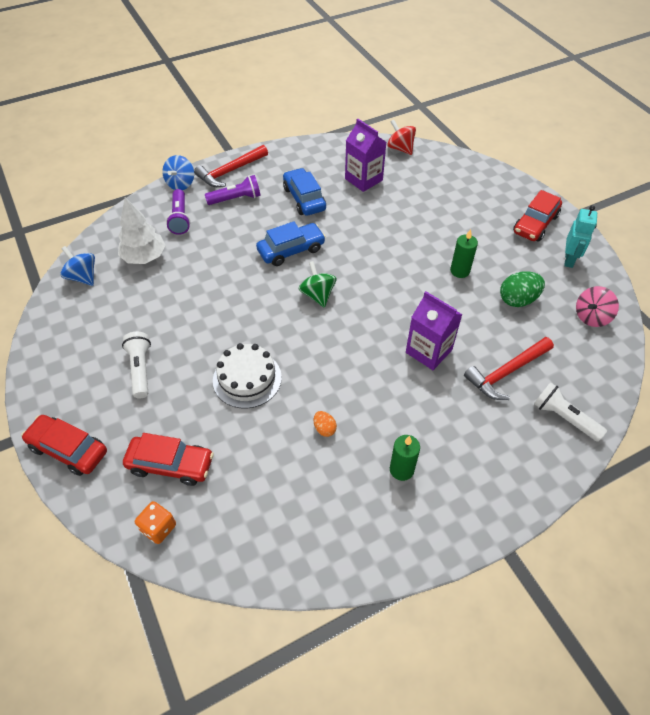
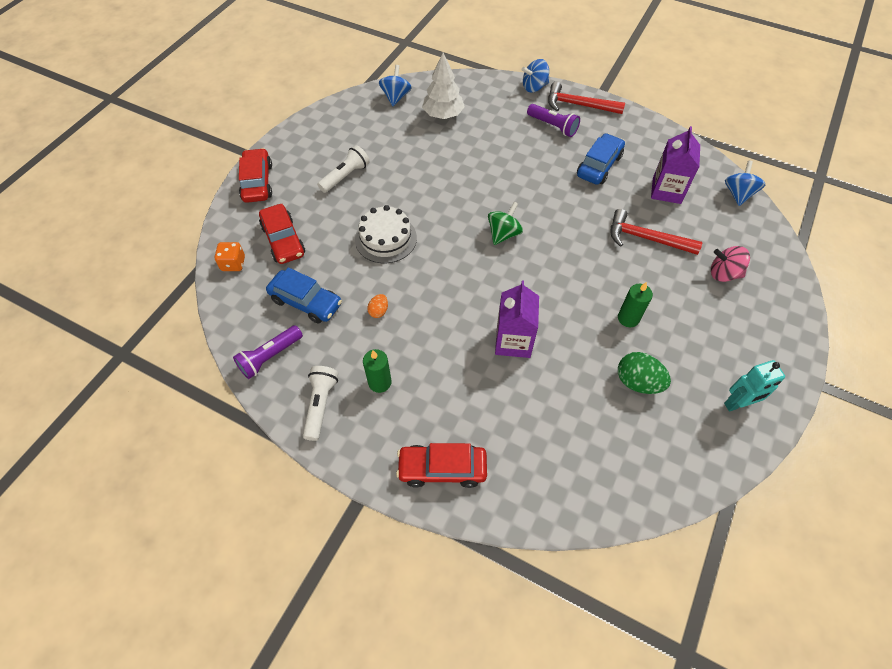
camera: 55 degrees right, 5 degrees up
purple flashlight [166,189,190,235] -> purple flashlight moved to [233,325,303,379]
blue car [256,221,326,266] -> blue car moved to [266,267,342,324]
red spinning top [387,119,416,155] -> blue spinning top [725,161,765,206]
red hammer [464,337,554,400] -> red hammer moved to [611,209,702,255]
red car [513,190,562,242] -> red car moved to [396,443,487,488]
white flashlight [534,382,607,442] -> white flashlight moved to [303,366,338,441]
pink spinning top [576,286,619,327] -> pink spinning top moved to [711,246,750,282]

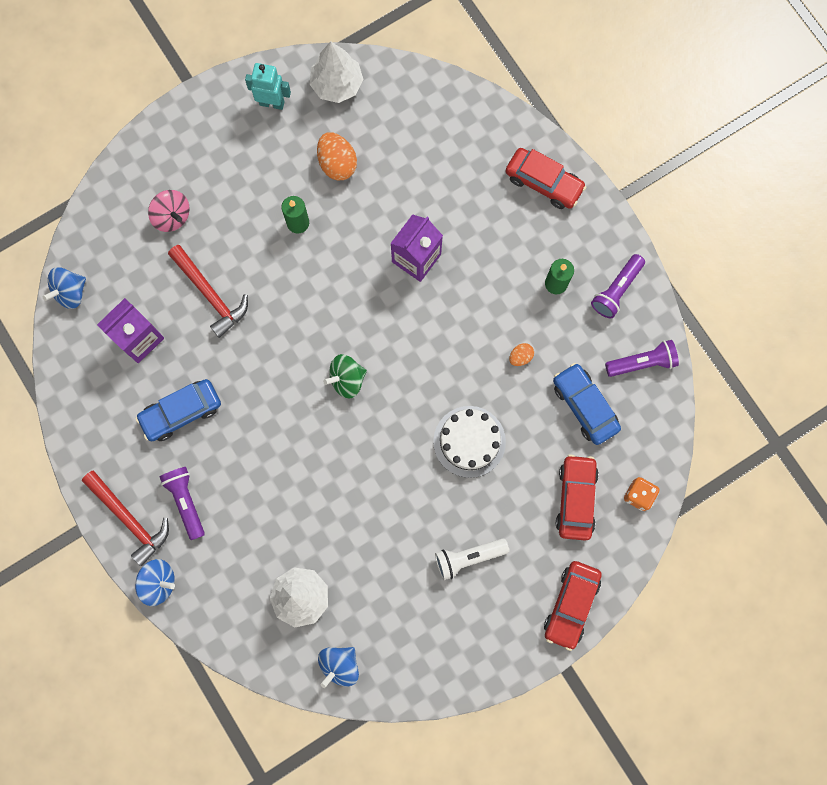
camera: 150 degrees left, 20 degrees up
white flashlight [303,366,338,441] -> purple flashlight [591,254,645,318]
green egg [618,352,671,394] -> orange egg [317,132,357,180]
none -> white tree [310,41,363,103]

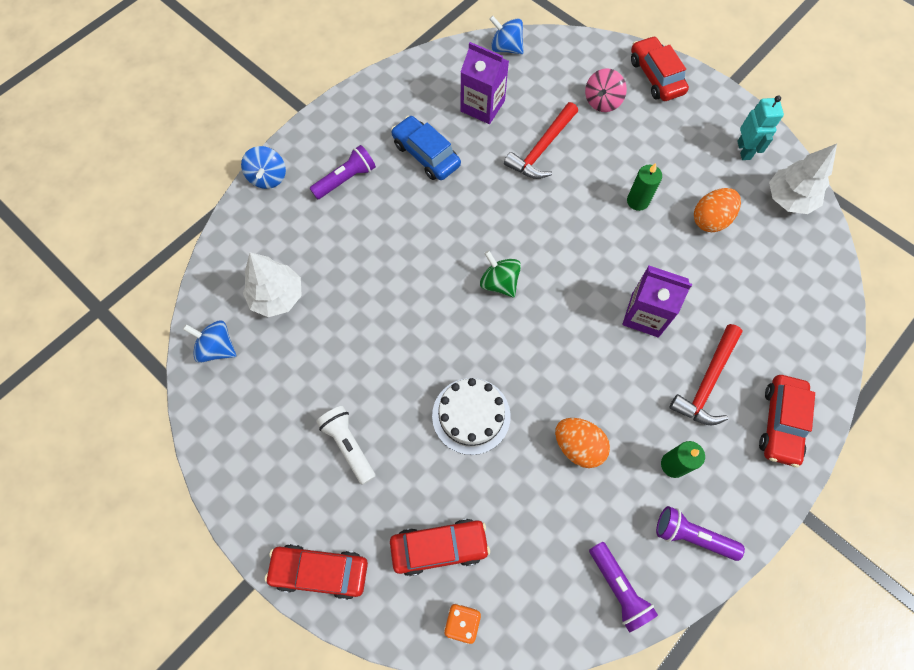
camera: 75 degrees right, 10 degrees down
red hammer [82,470,169,566] -> red hammer moved to [669,324,743,426]
orange egg [509,343,534,366] -> orange egg [555,418,610,468], size x1.87
blue car [553,363,621,445] -> none
none -> red car [631,36,689,101]

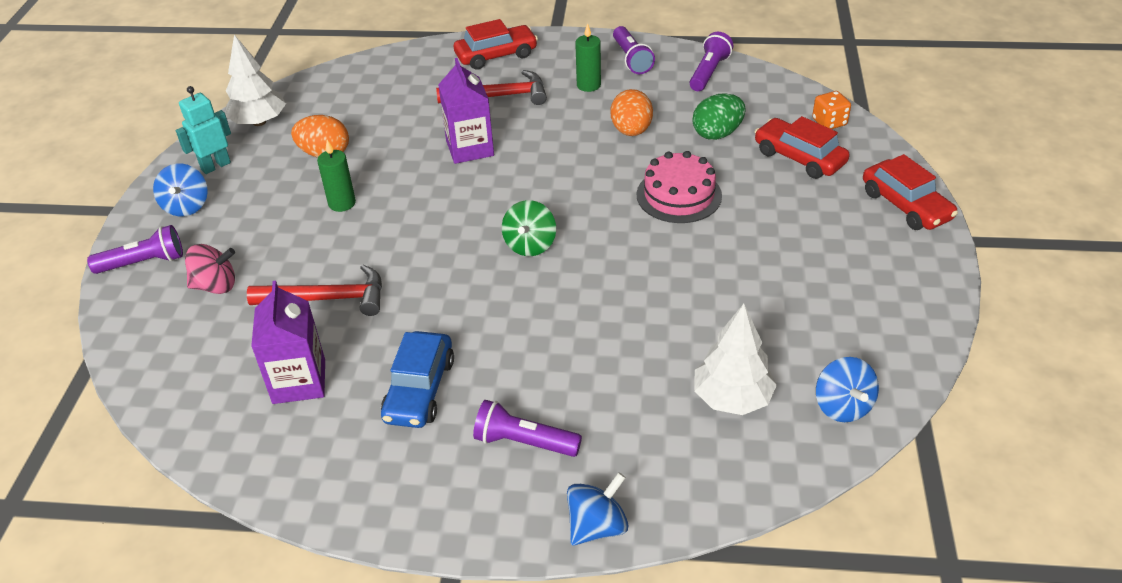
camera: 125 degrees left, 25 degrees down
white flashlight [316,406,376,485] -> none
white cake [432,378,511,455] -> pink cake [637,151,722,223]
blue spinning top [489,16,524,54] -> blue spinning top moved to [153,164,208,216]
red car [631,36,689,101] -> purple flashlight [87,225,183,274]
none -> green egg [692,93,746,140]

